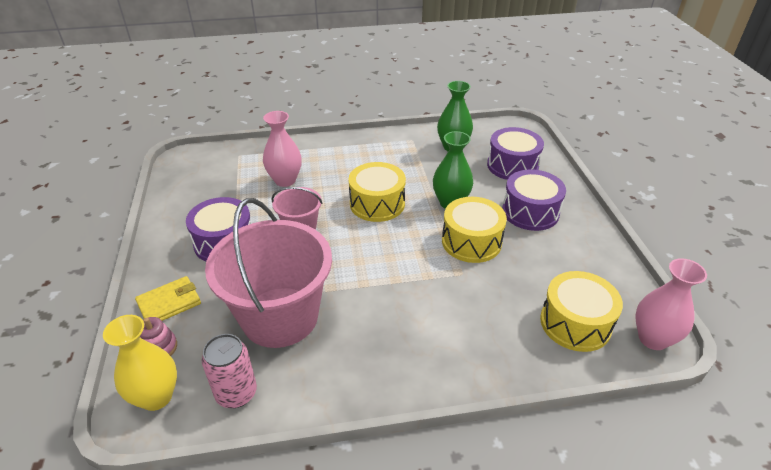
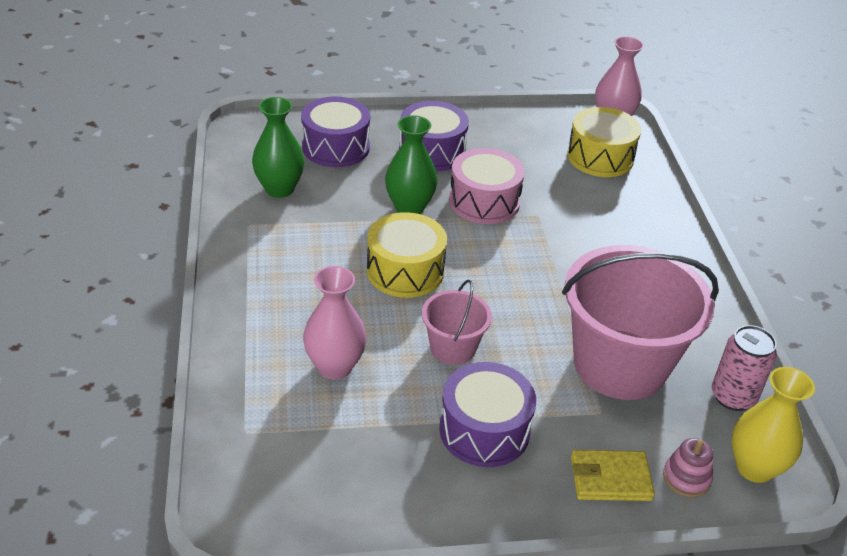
camera: 90 degrees left, 0 degrees up
yellow wallet [135,276,201,321] -> yellow wallet turned 60 degrees counterclockwise [571,450,655,501]
yellow drum [442,197,507,263] -> pink drum [449,148,525,224]

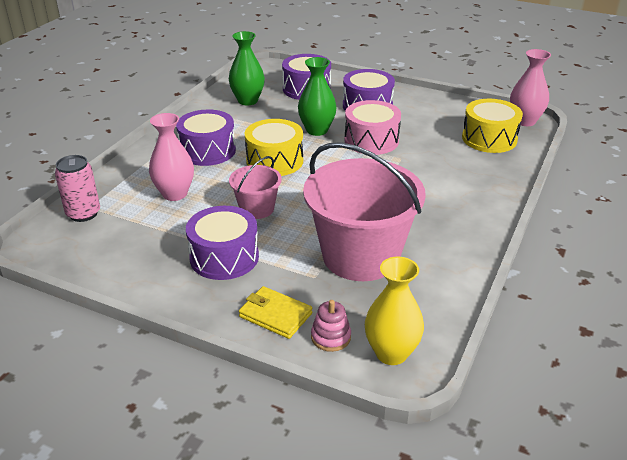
camera: 35 degrees right, 5 degrees down
pink can [712,325,777,411] -> pink can moved to [55,155,100,222]
none -> purple drum [176,110,236,166]

